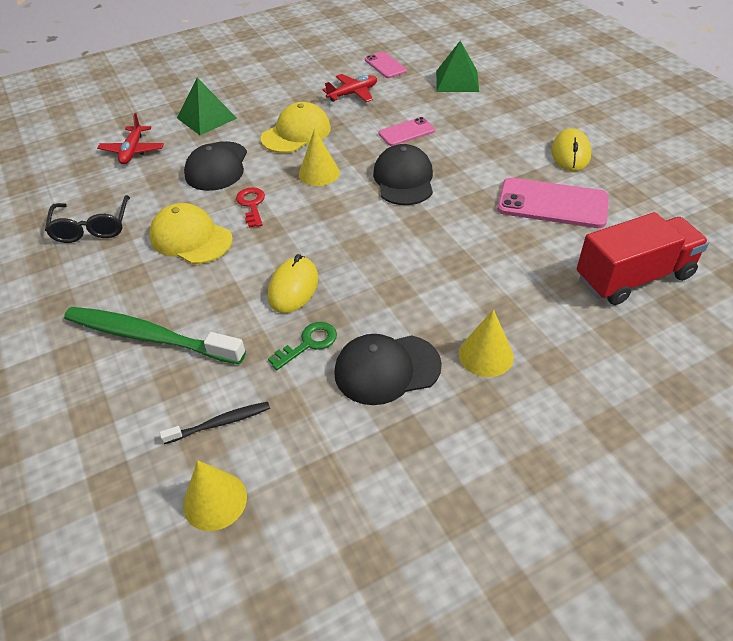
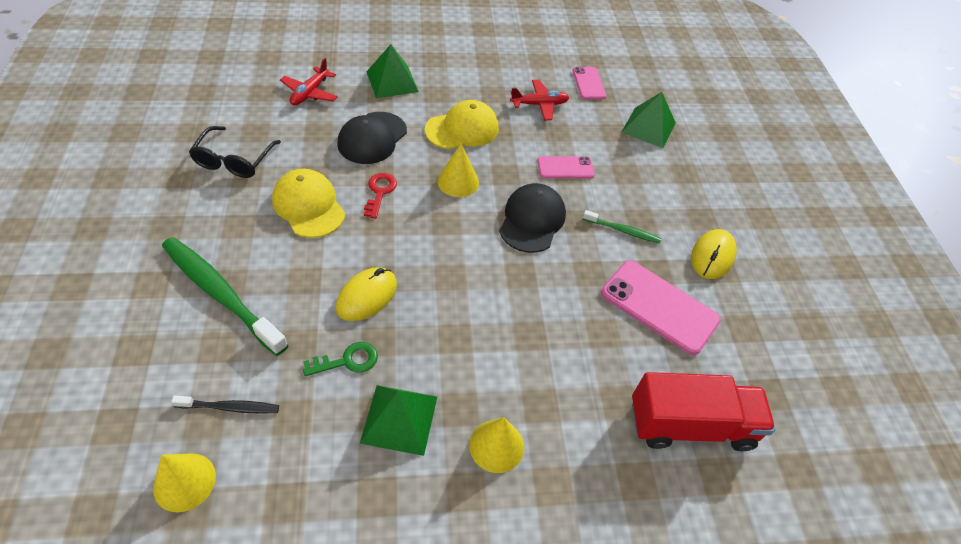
camera: 15 degrees right, 5 degrees up
black cap [334,334,442,405] -> green pyramid [360,385,437,456]
none -> green toothbrush [583,210,661,244]

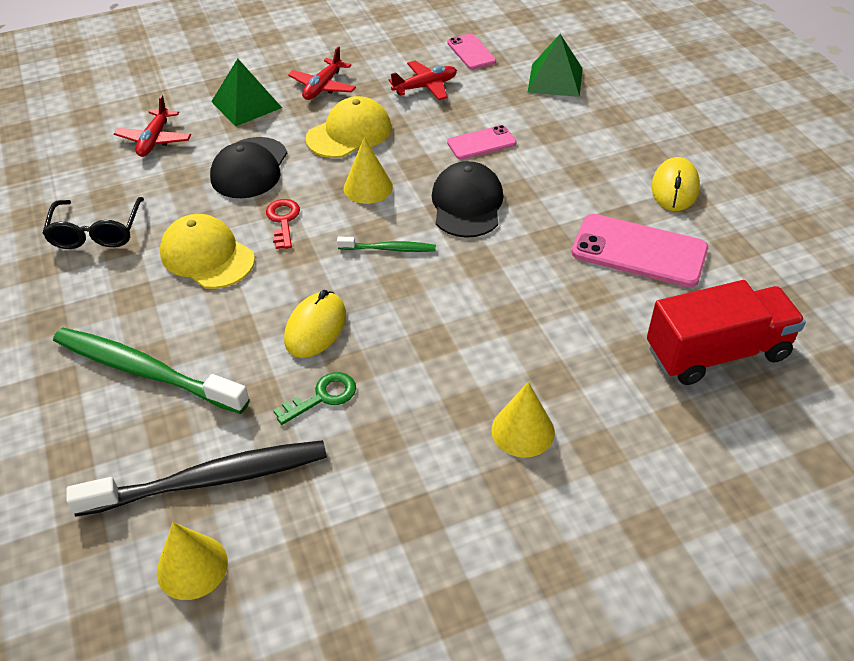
camera: 10 degrees left, 5 degrees down
black toothbrush [171,396,279,414] -> black toothbrush [66,440,327,516], size x2.04
green pyramid [360,385,437,456] -> none
green toothbrush [583,210,661,244] -> green toothbrush moved to [337,237,436,252]
none -> red plane [288,46,356,100]

